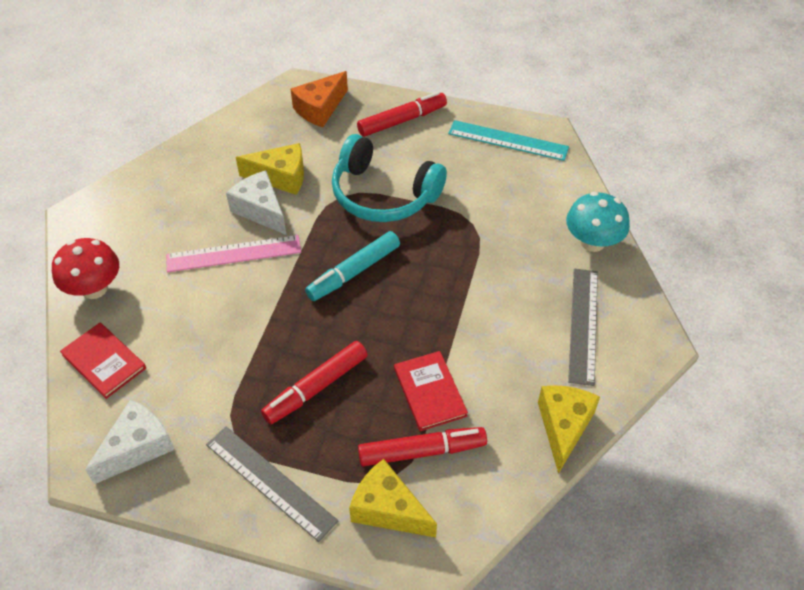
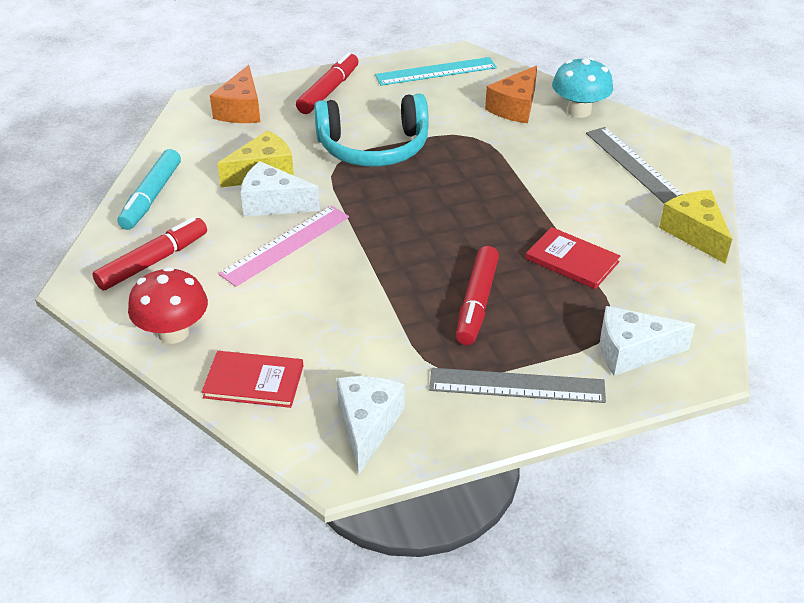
camera: 35 degrees left, 10 degrees down
turquoise marker [305,231,400,301] -> turquoise marker moved to [117,149,181,230]
yellow cheese [349,459,437,538] -> white cheese [600,306,695,376]
red marker [358,427,487,466] -> red marker moved to [93,217,207,290]
none -> orange cheese [485,65,537,123]

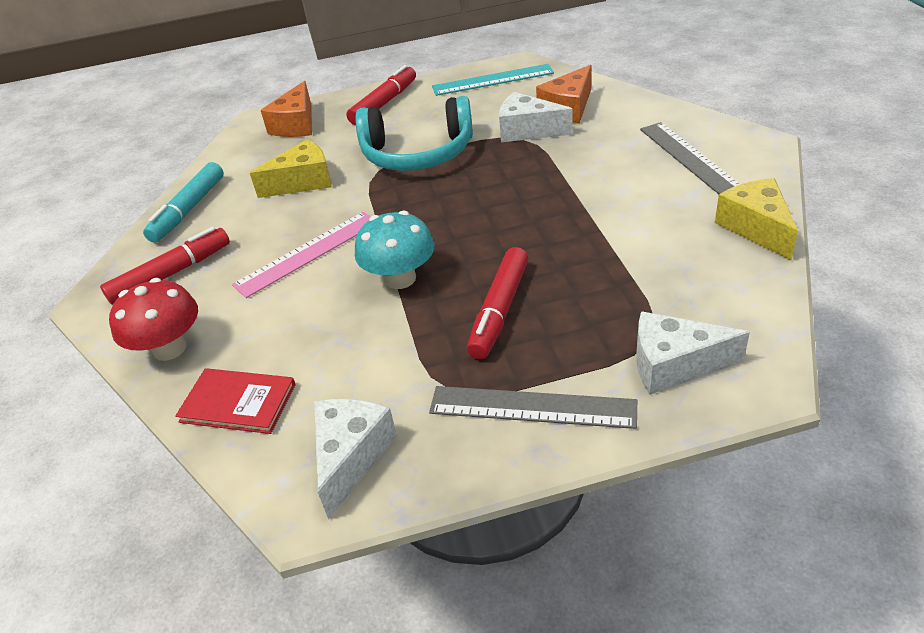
camera: 10 degrees right, 0 degrees up
white cheese [241,161,320,217] -> white cheese moved to [499,92,573,142]
red book [526,227,620,289] -> none
turquoise mushroom [552,57,613,118] -> turquoise mushroom moved to [355,211,434,289]

